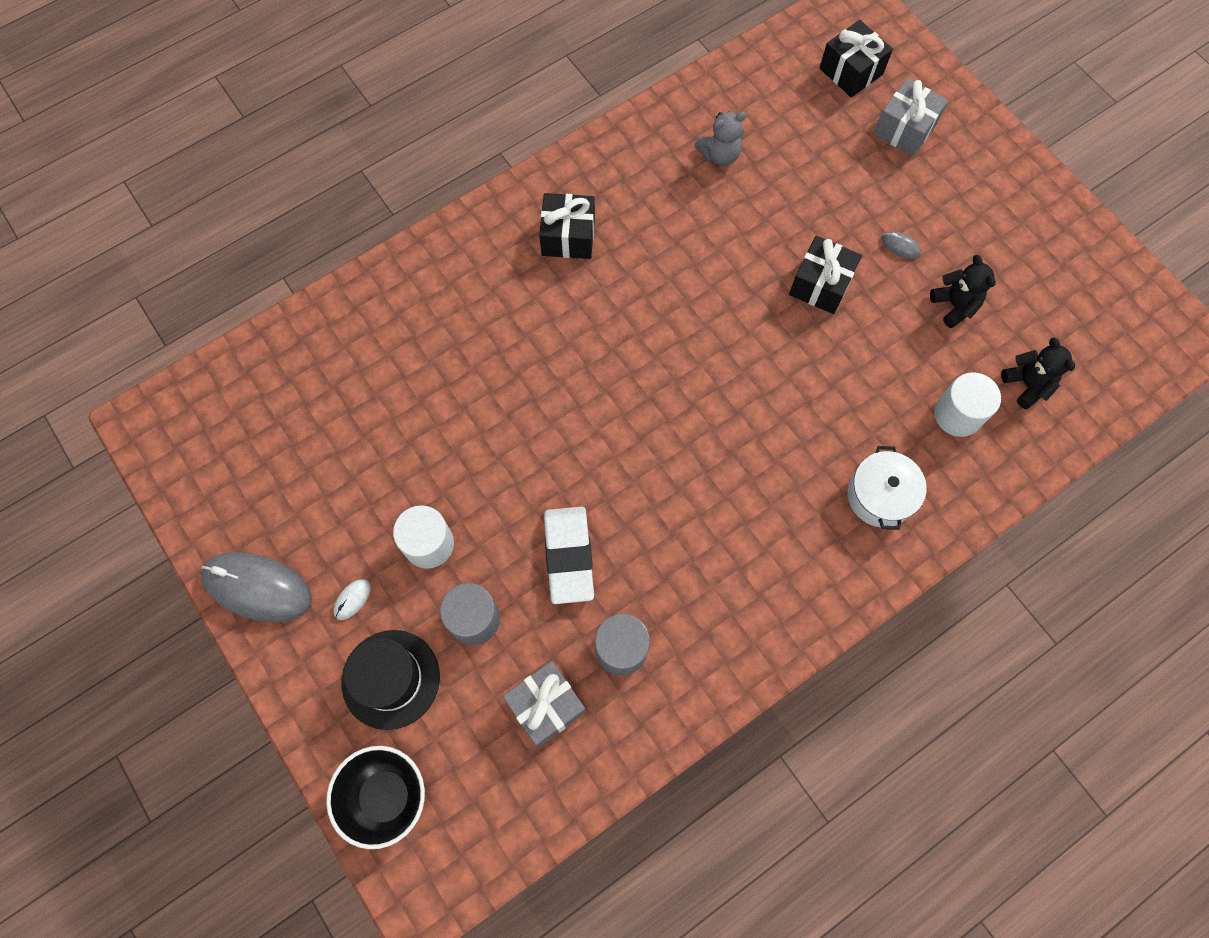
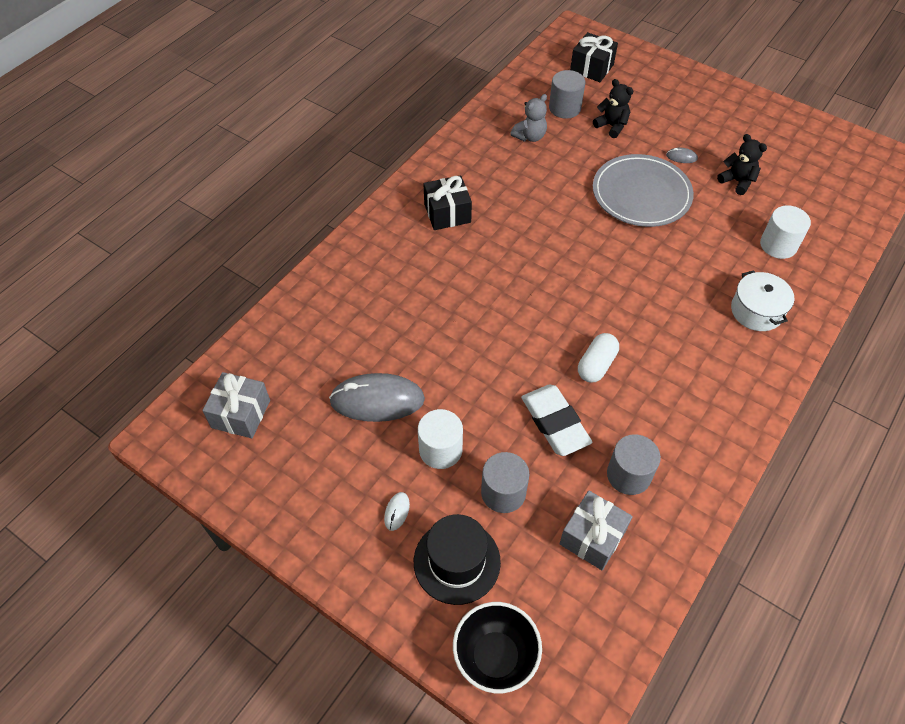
camera: 20 degrees left, 15 degrees down
grey mouse [201,552,312,623] -> grey mouse moved to [329,373,425,422]
black gift [789,236,862,314] -> grey plate [593,154,694,227]
grey gift [873,78,948,156] -> grey gift moved to [202,372,270,438]
black teddy bear [1001,337,1075,409] -> black teddy bear moved to [593,79,633,138]
none -> grey cylinder [549,70,585,119]
none -> white capsule [578,333,619,383]

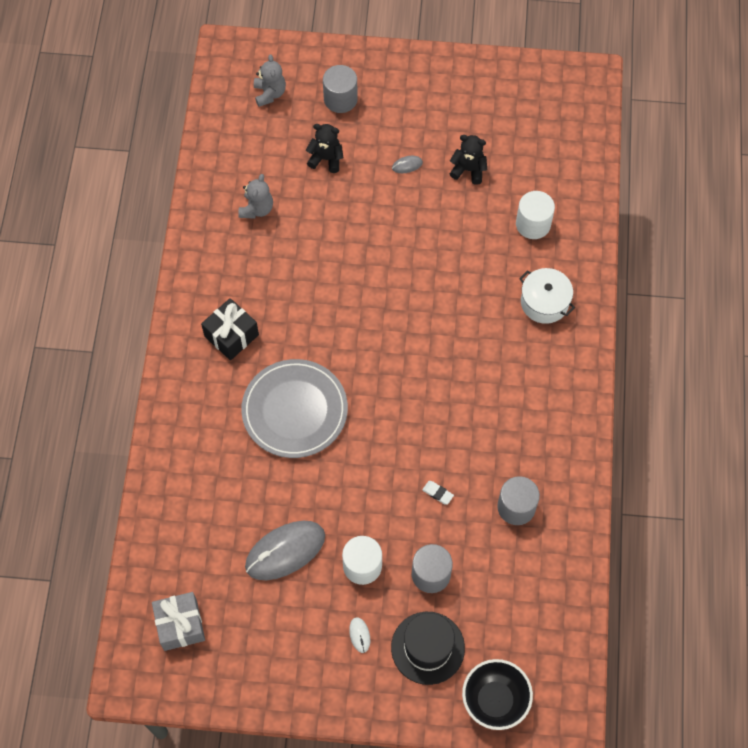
camera: 30 degrees left, 10 degrees up
white eraser [521,385,592,456] -> white eraser [422,481,454,505], size x0.40
grey cylinder [549,70,585,119] -> grey cylinder moved to [323,65,358,113]
grey gift [559,491,633,570] -> none
black gift [570,32,618,82] -> grey teddy bear [254,54,286,107]
white capsule [578,333,619,383] -> none
grey plate [593,154,694,227] -> grey plate moved to [241,359,348,458]

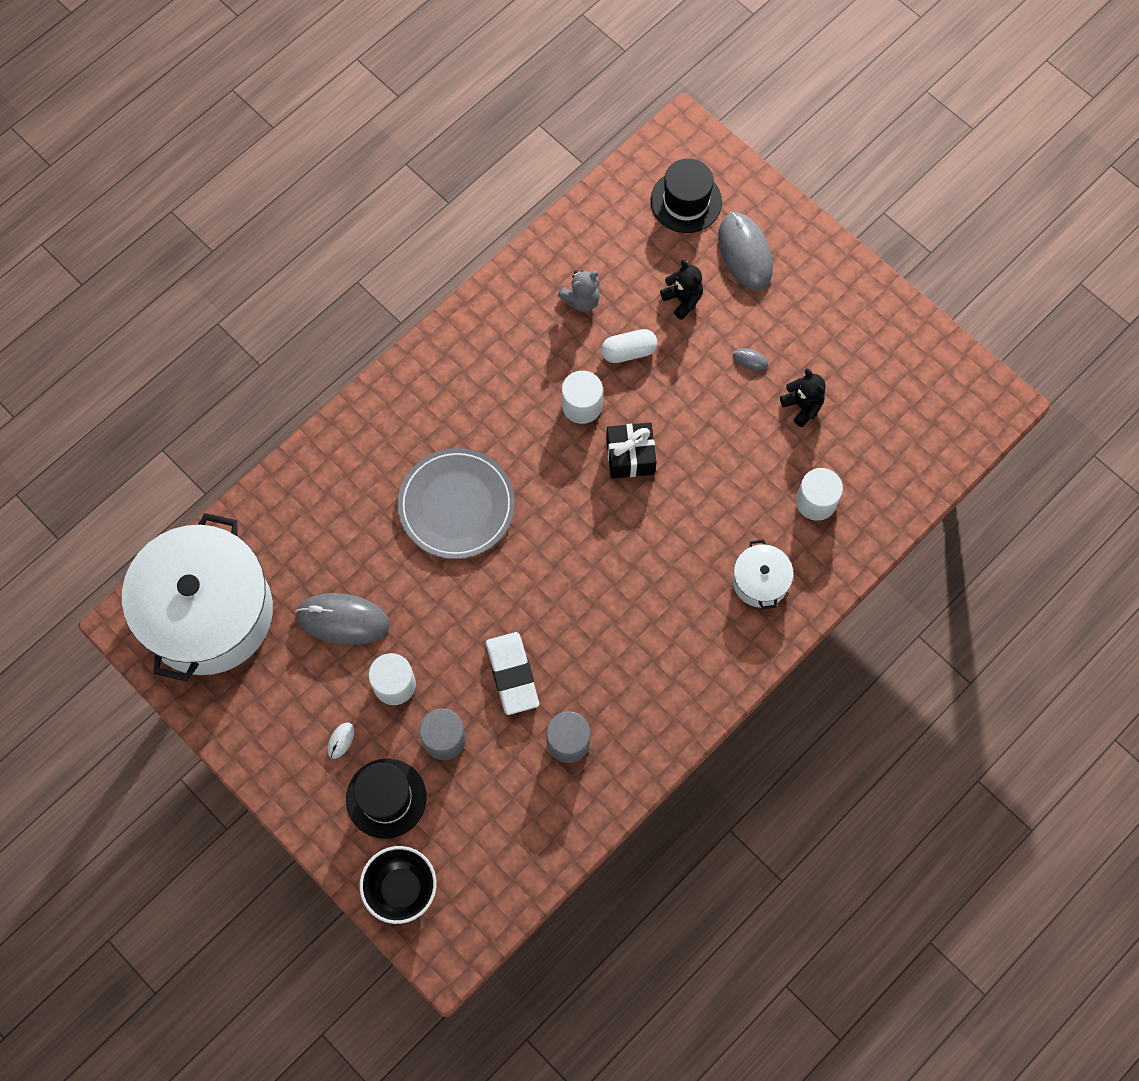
camera: 40 degrees right, 5 degrees up
grey gift [152,592,205,651] -> white pot [122,513,273,682]
black gift [201,298,259,360] -> black gift moved to [606,422,656,479]
grey teddy bear [254,54,286,107] -> black hat [651,158,722,233]
grey cylinder [323,65,358,113] -> grey mouse [718,212,773,290]
white eraser [422,481,454,505] -> white eraser [486,632,539,715], size x2.47
none -> white cylinder [562,371,603,424]
none -> white capsule [601,329,657,363]

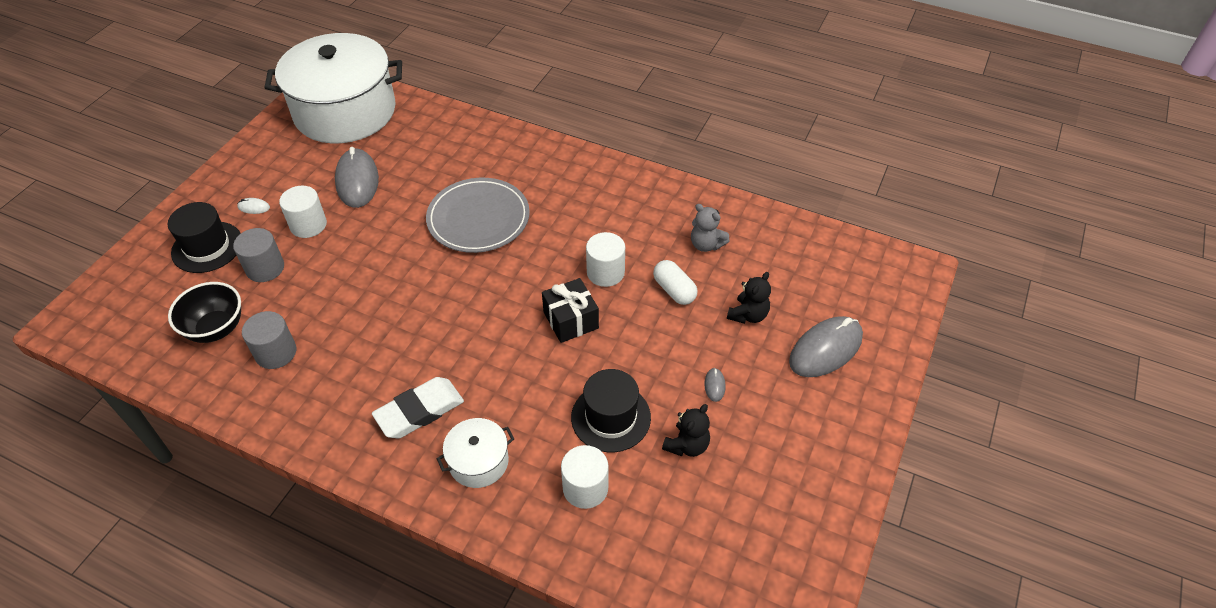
camera: 70 degrees right, 20 degrees down
black bowl [360,846,436,924] -> black bowl moved to [168,282,241,343]
white eraser [486,632,539,715] -> white eraser moved to [372,377,464,438]
black hat [651,158,722,233] -> black hat moved to [571,369,651,452]

